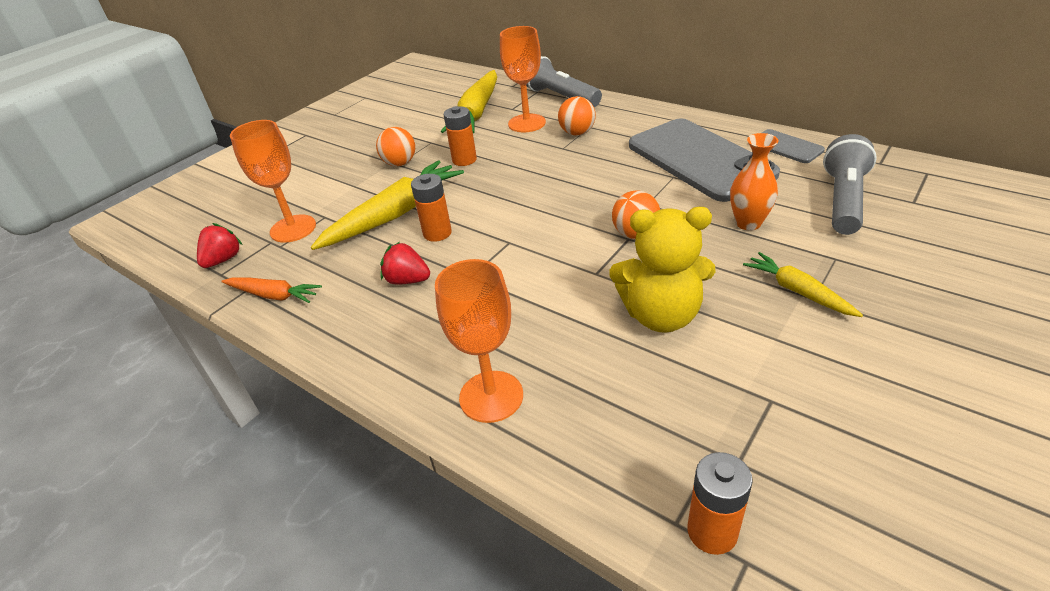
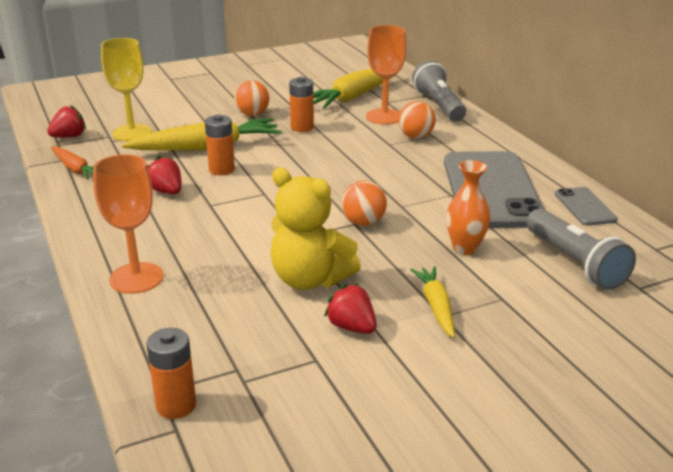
camera: 25 degrees right, 10 degrees down
orange goblet [230,120,316,243] -> yellow goblet [101,38,152,141]
grey flashlight [823,134,877,235] -> grey flashlight turned 105 degrees clockwise [526,209,636,290]
none -> red strawberry [324,284,377,334]

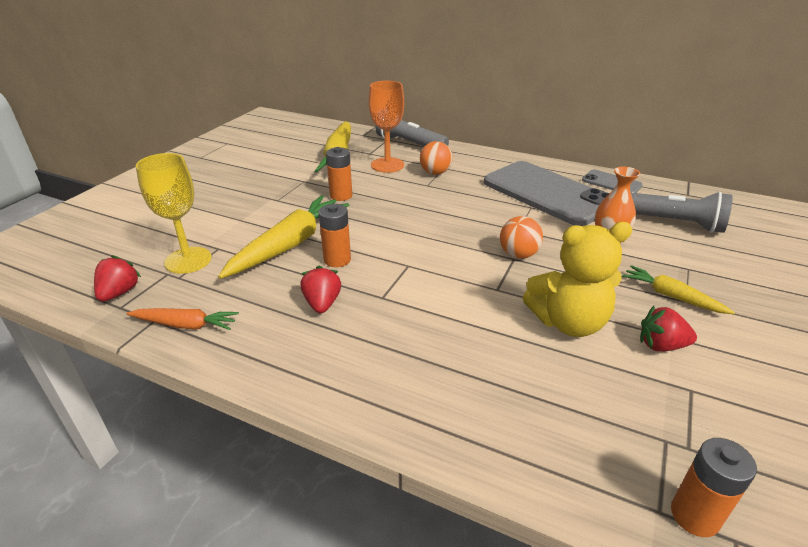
camera: 40 degrees left, 5 degrees up
orange goblet [93,154,163,294] -> none
red strawberry [147,156,182,194] -> red strawberry turned 75 degrees clockwise [300,266,341,313]
orange ball [234,80,269,116] -> none

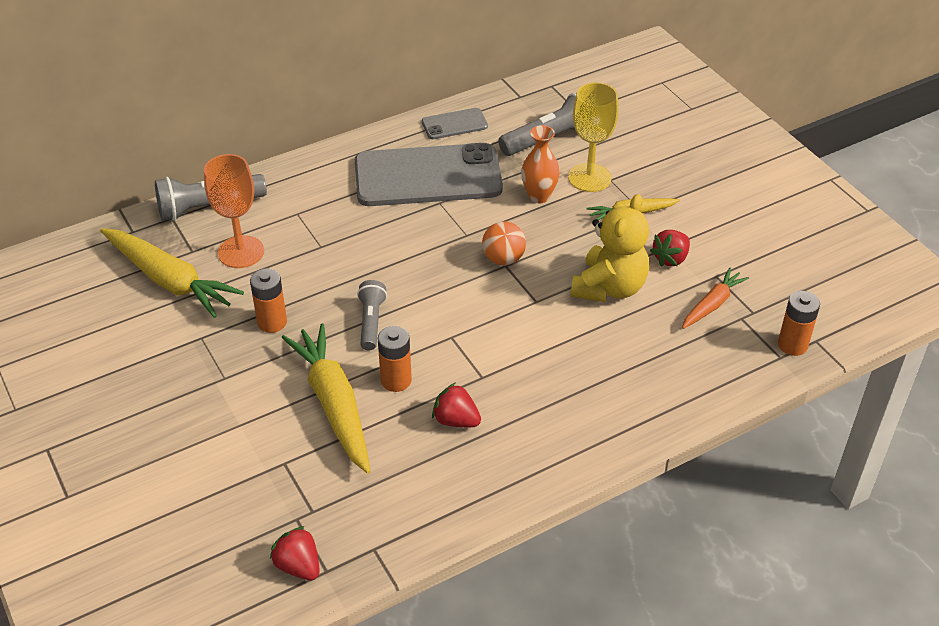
camera: 55 degrees left, 10 degrees up
orange carrot [126,308,239,330] -> orange carrot moved to [682,268,749,329]
yellow goblet [136,153,212,274] -> yellow goblet moved to [568,82,619,192]
orange ball [420,141,453,175] -> none
none -> grey flashlight [357,280,387,350]

